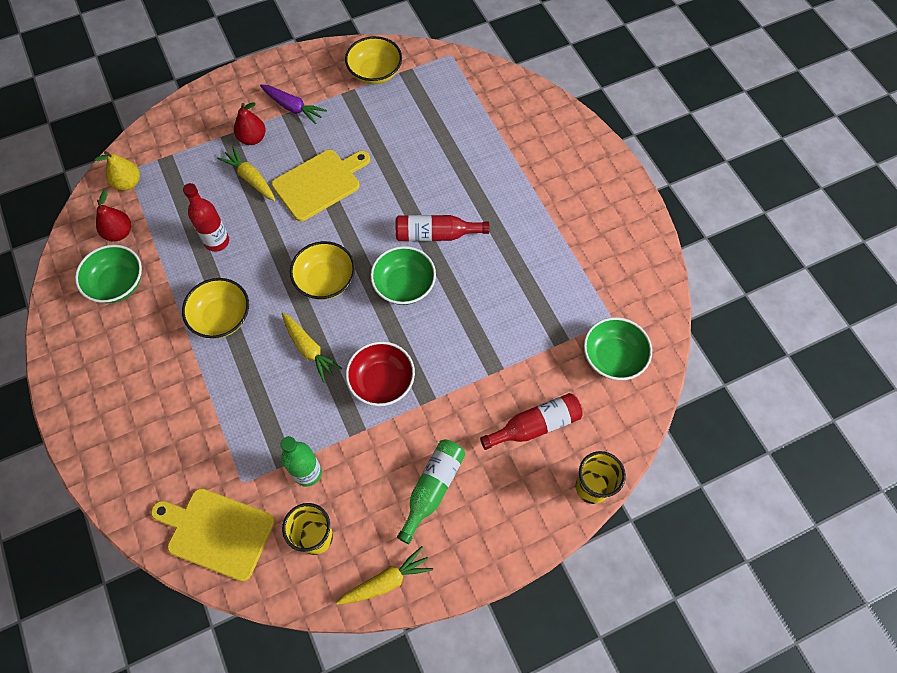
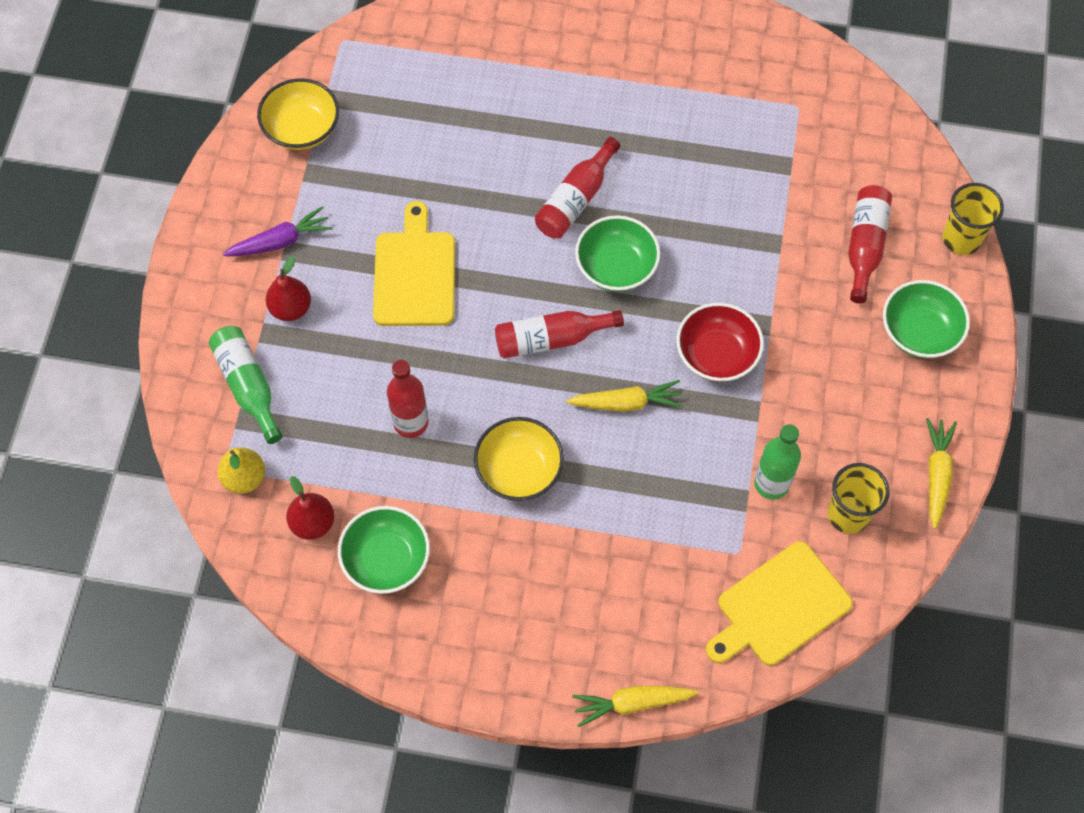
camera: 55 degrees left, 0 degrees up
yellow carrot [217,147,275,201] -> yellow carrot moved to [572,686,698,727]
yellow bowl [290,241,355,300] -> red bottle [495,310,624,359]
green bottle [397,439,466,544] -> green bottle moved to [209,326,283,444]
green bowl [584,317,652,380] -> green bowl moved to [883,280,970,358]

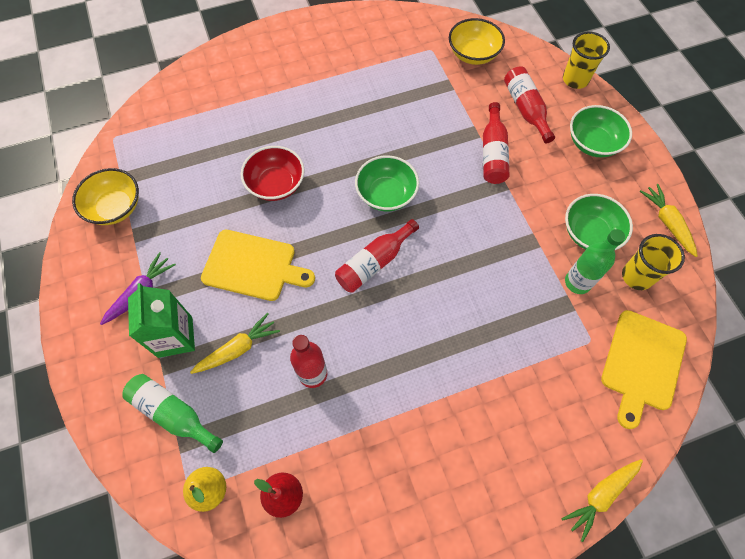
camera: 30 degrees left, 0 degrees up
red pear [266,257,311,321] -> green carton [128,283,195,358]
green bowl [338,506,430,594] -> green bowl moved to [565,194,633,250]
yellow cutting board [373,201,455,326] -> yellow cutting board turned 135 degrees clockwise [201,230,315,301]
yellow bowl [474,417,564,501] -> yellow bowl moved to [449,18,505,65]
red bottle [535,137,621,239] -> red bottle moved to [483,102,509,184]
yellow carrot [566,380,683,412] -> yellow carrot moved to [190,313,280,374]
red bowl [676,303,764,382] -> red bowl moved to [241,146,305,201]

